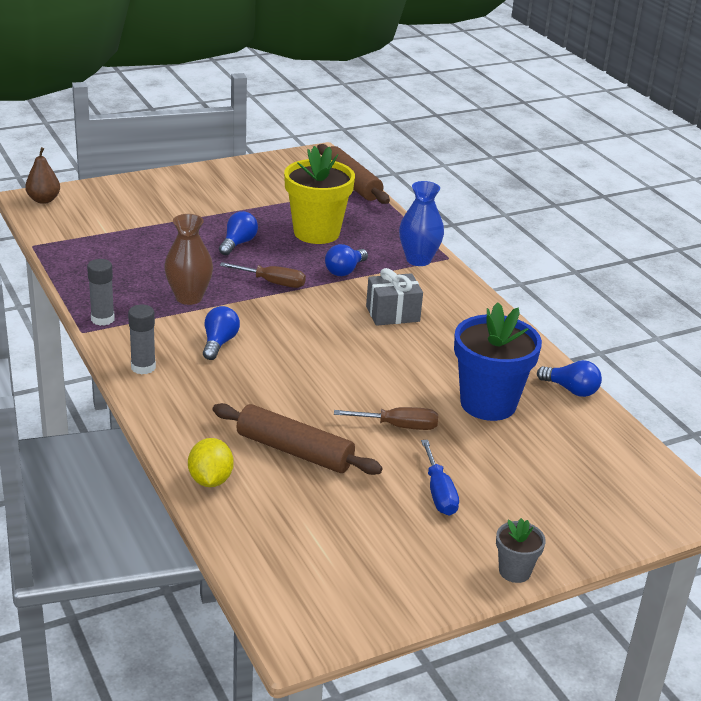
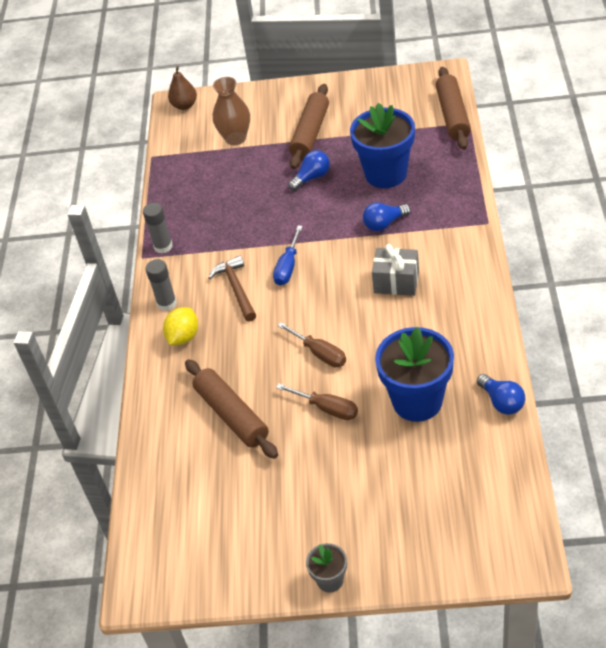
camera: 35 degrees right, 15 degrees up
brown vase [164,214,213,305] -> brown vase moved to [213,77,250,145]
yellow lemon [188,438,234,487] -> yellow lemon moved to [163,307,198,345]
blue light bulb [203,306,240,360] -> brown hammer [208,256,256,322]
brown screwdriver [220,262,306,288] -> brown screwdriver moved to [277,322,346,367]
yellow flower pot [284,146,355,244] -> blue flower pot [350,103,415,188]
blue vase [399,181,444,266] -> none
blue screwdriver [421,440,459,516] -> blue screwdriver moved to [273,225,303,286]
none -> brown rolling pin [289,84,329,169]

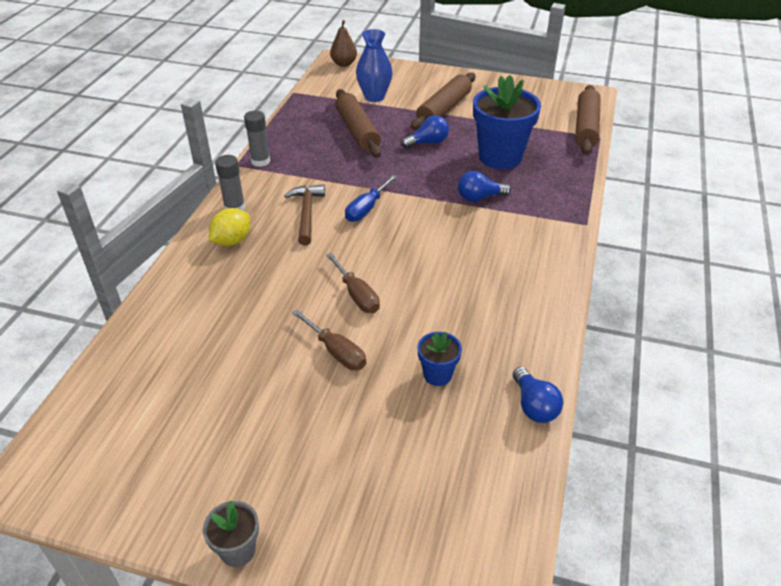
camera: 10 degrees right, 5 degrees down
brown rolling pin [185,359,278,459] -> brown rolling pin moved to [336,89,381,158]
brown vase [213,77,250,145] -> blue vase [356,29,393,102]
grey gift [372,244,419,296] -> none
blue flower pot [375,327,454,422] -> blue flower pot [417,332,462,386], size x0.48

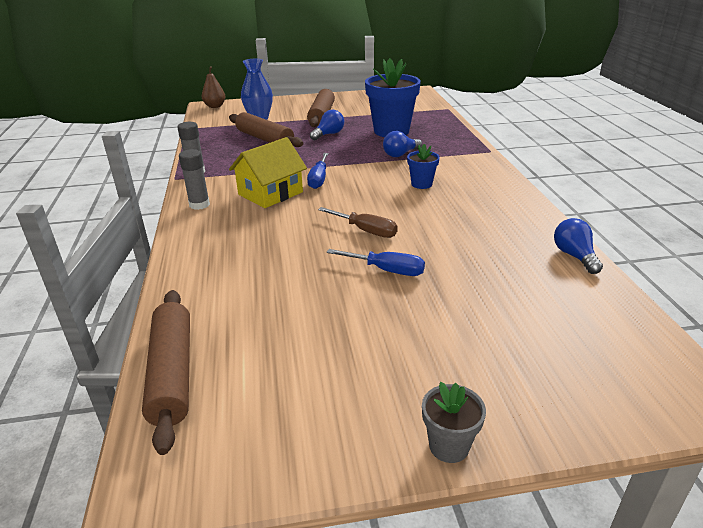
camera: 25 degrees left, 10 degrees down
yellow lemon [209,208,250,246] -> none
brown hammer [285,184,325,245] -> yellow house [229,137,307,208]
brown screwdriver [292,309,366,370] -> blue screwdriver [327,249,425,276]
blue flower pot [417,332,462,386] -> blue flower pot moved to [407,144,440,189]
blue light bulb [513,367,563,423] -> blue light bulb turned 150 degrees counterclockwise [554,218,603,274]
brown rolling pin [575,85,601,154] -> brown rolling pin moved to [142,290,190,455]

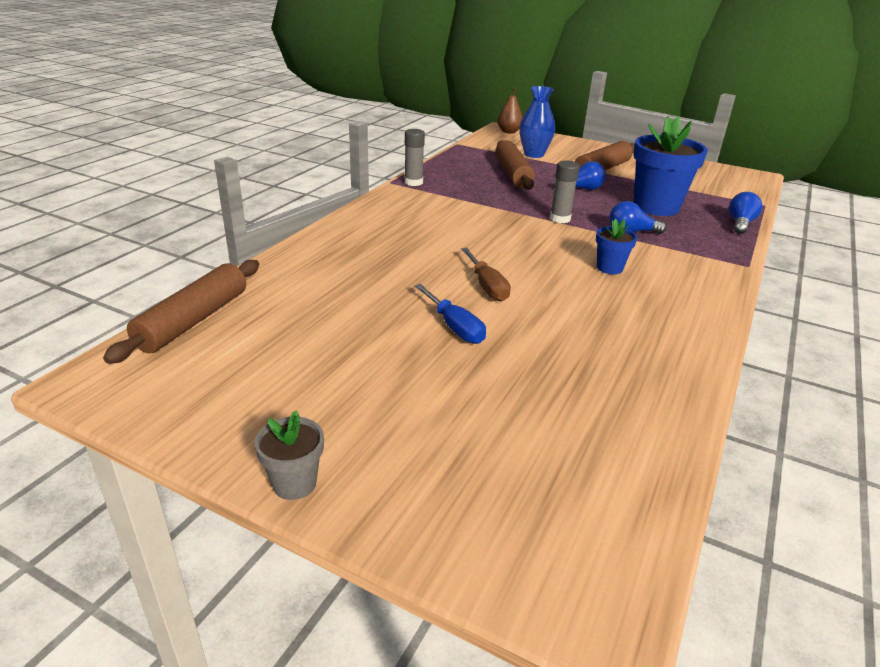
camera: 35 degrees right, 0 degrees up
grey glue stick [179,149,210,210] -> grey glue stick moved to [550,161,580,223]
yellow house [229,137,307,208] -> none
blue screwdriver [307,153,328,189] -> none
blue light bulb [554,218,603,274] -> blue light bulb moved to [729,192,762,234]

